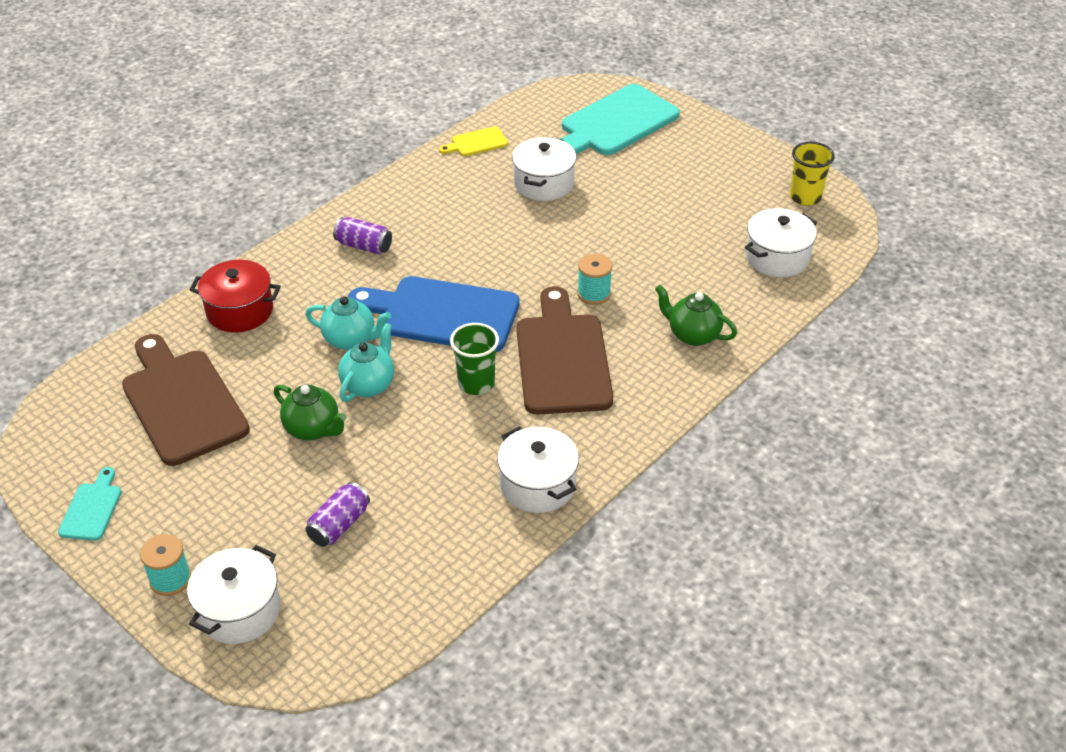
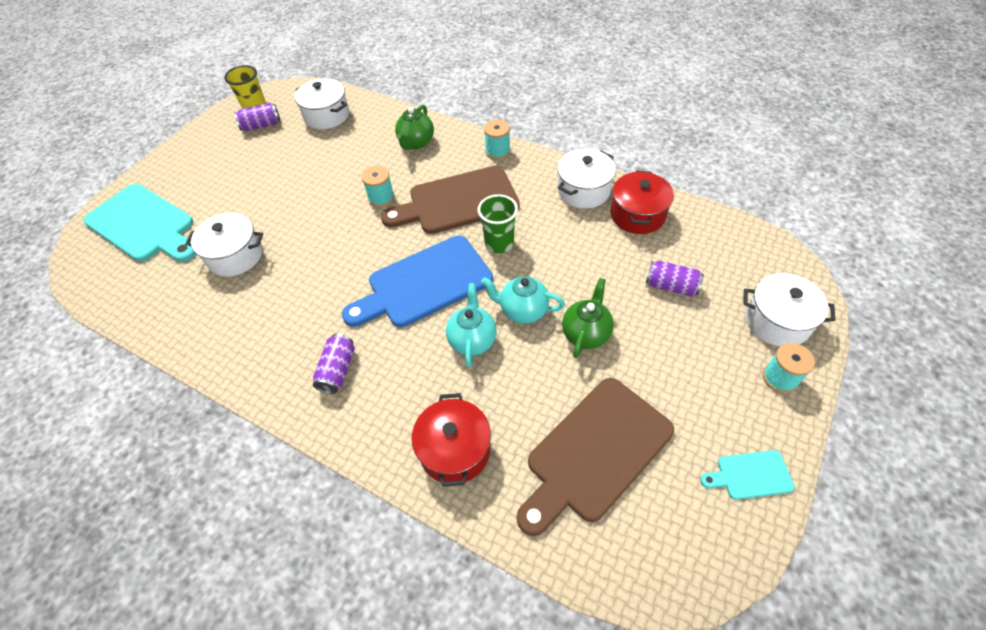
camera: 100 degrees left, 10 degrees up
blue cutting board [348,276,519,352] -> blue cutting board turned 60 degrees clockwise [342,236,493,327]
yellow cutting board [439,126,508,156] -> none
none -> purple can [234,103,280,131]
none -> turquoise spool [484,120,510,160]
none -> red pot [611,170,674,234]

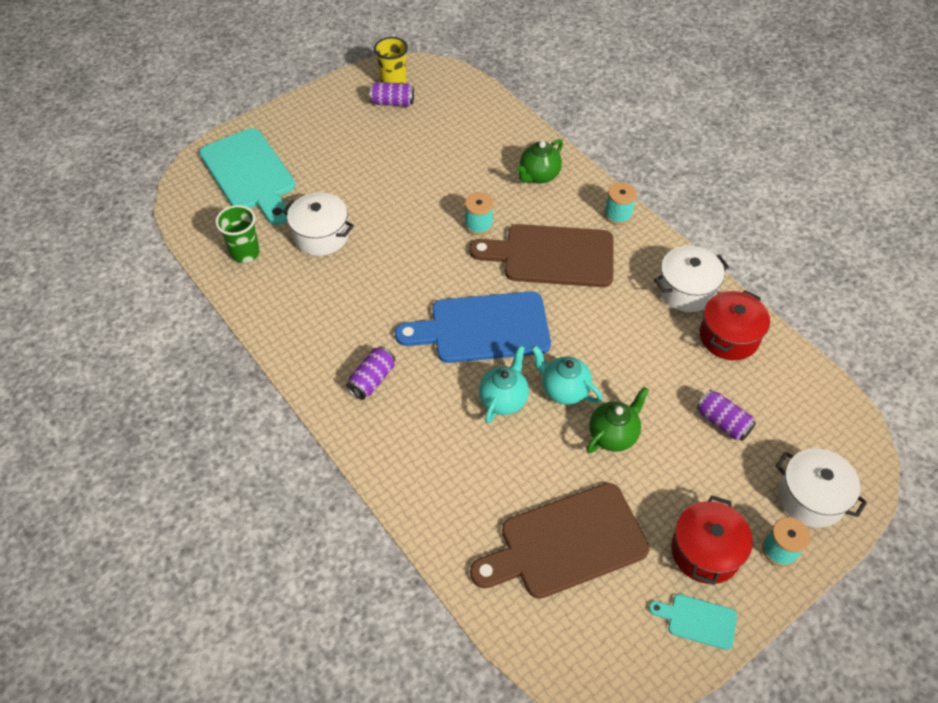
camera: 20 degrees right, 0 degrees up
white pot [295,78,349,129] -> none
red pot [412,393,491,487] -> red pot moved to [671,495,753,585]
green cup [477,194,518,253] -> green cup moved to [215,205,260,263]

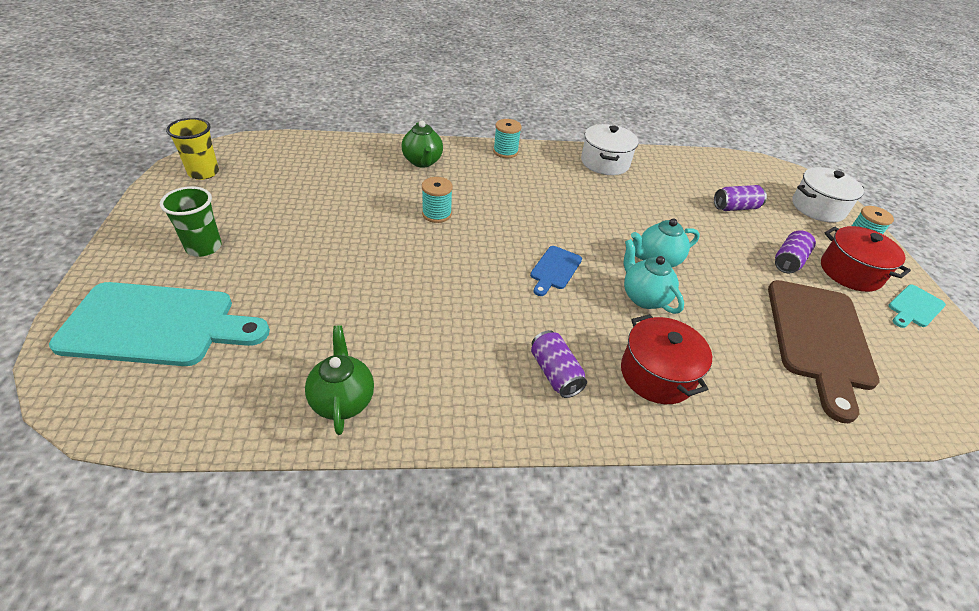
camera: 60 degrees left, 10 degrees down
green cup [215,205,260,263] -> green cup moved to [160,186,222,257]
white pot [282,193,354,256] -> none
purple can [370,82,414,106] -> purple can moved to [775,230,816,273]
blue cutting board [395,291,551,363] -> blue cutting board [530,246,582,296], size x0.46
brown cutting board [469,224,614,287] -> none
green teapot [586,387,649,453] -> green teapot moved to [305,325,374,435]
red pot [700,290,770,360] -> red pot moved to [621,314,712,404]

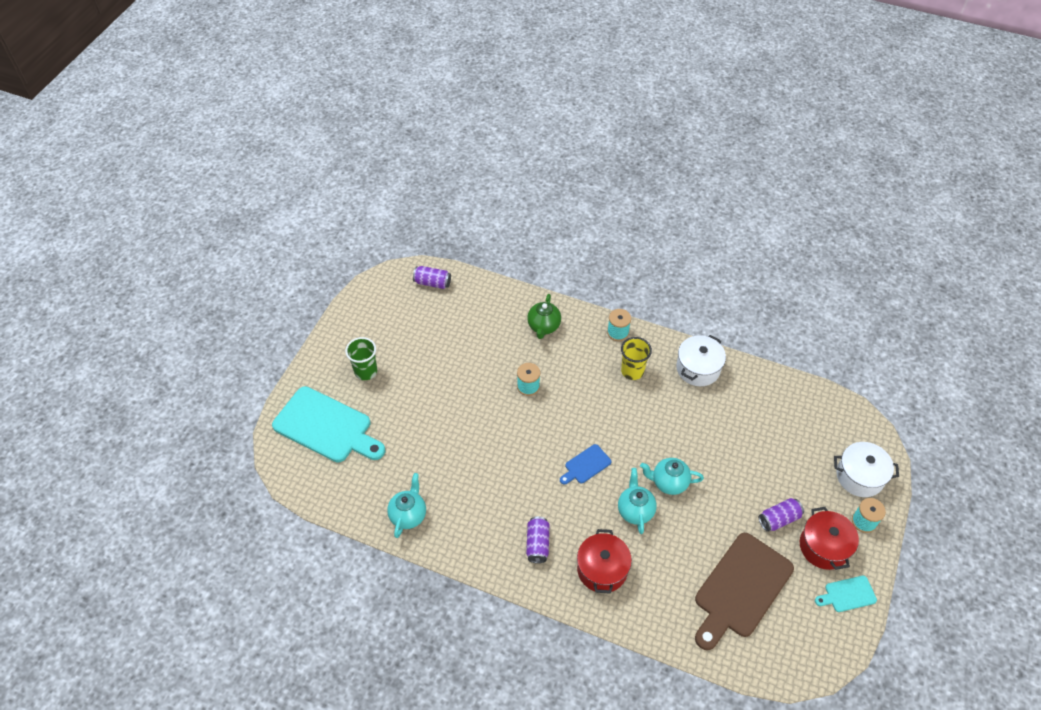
camera: 30 degrees right, 10 degrees up
yellow cup [166,118,219,180] -> yellow cup moved to [621,337,652,380]
green teapot [305,325,374,435] -> turquoise teapot [387,473,426,538]
purple can [714,185,767,211] -> purple can moved to [413,266,451,289]

